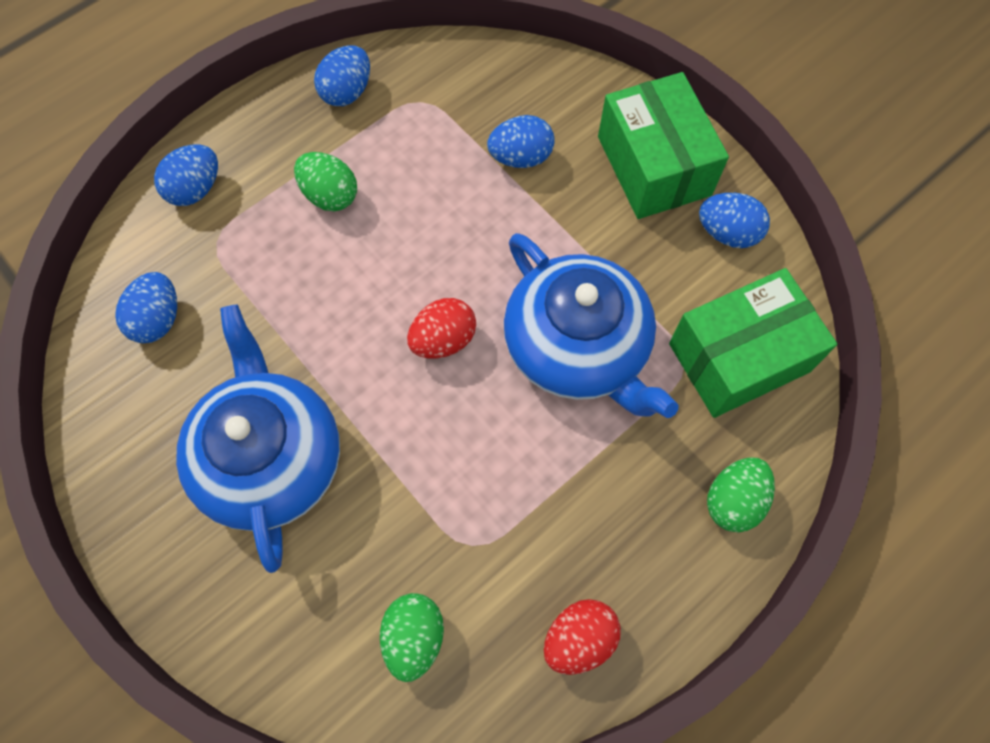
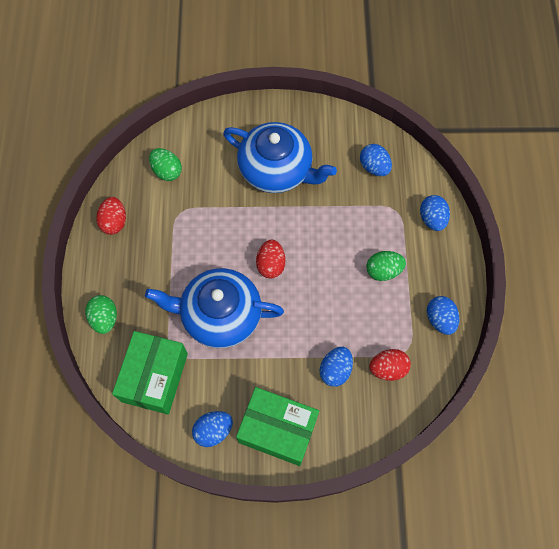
camera: 130 degrees right, 0 degrees up
none -> red egg [369,349,411,381]

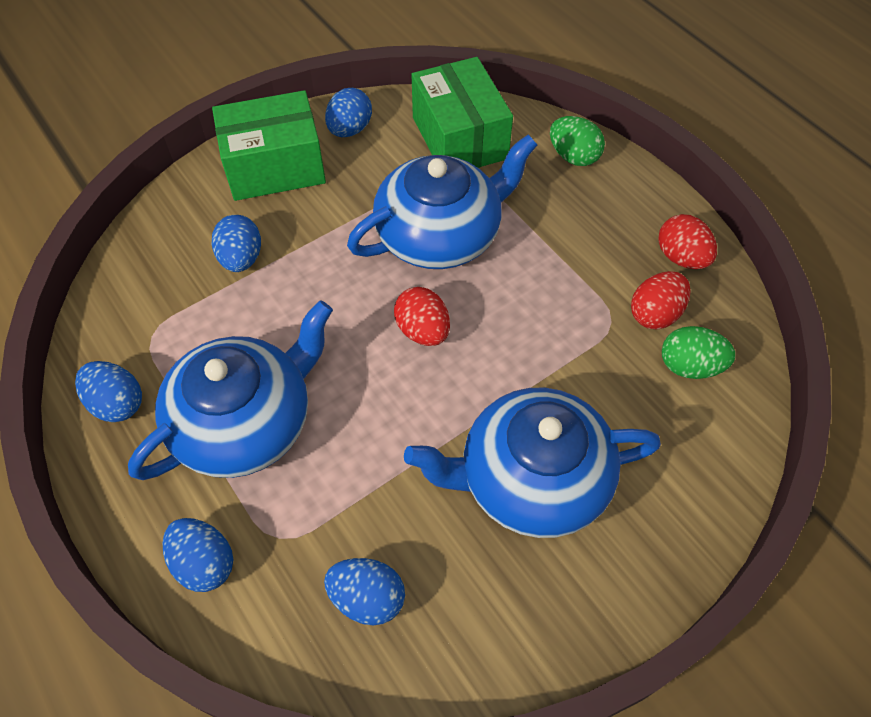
camera: 145 degrees right, 10 degrees down
green egg [366,251,406,281] -> blue teapot [128,300,333,480]
red egg [369,349,411,381] -> red egg moved to [631,271,690,330]

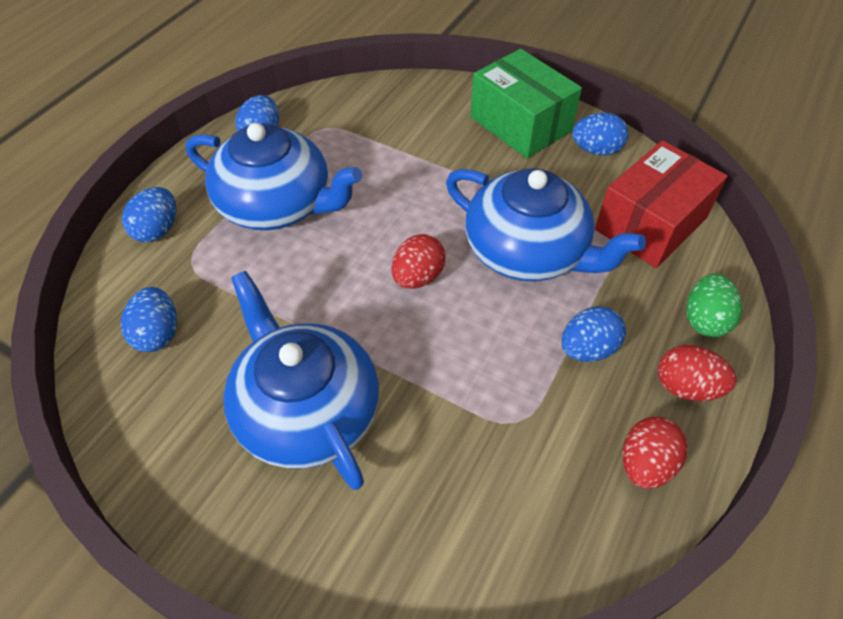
camera: 65 degrees right, 5 degrees down
blue egg [212,215,261,272] -> blue egg moved to [561,306,626,362]
green box [411,57,513,168] -> red box [595,140,728,268]
red egg [631,271,690,330] -> red egg moved to [658,345,736,401]
green egg [662,326,735,379] -> none

